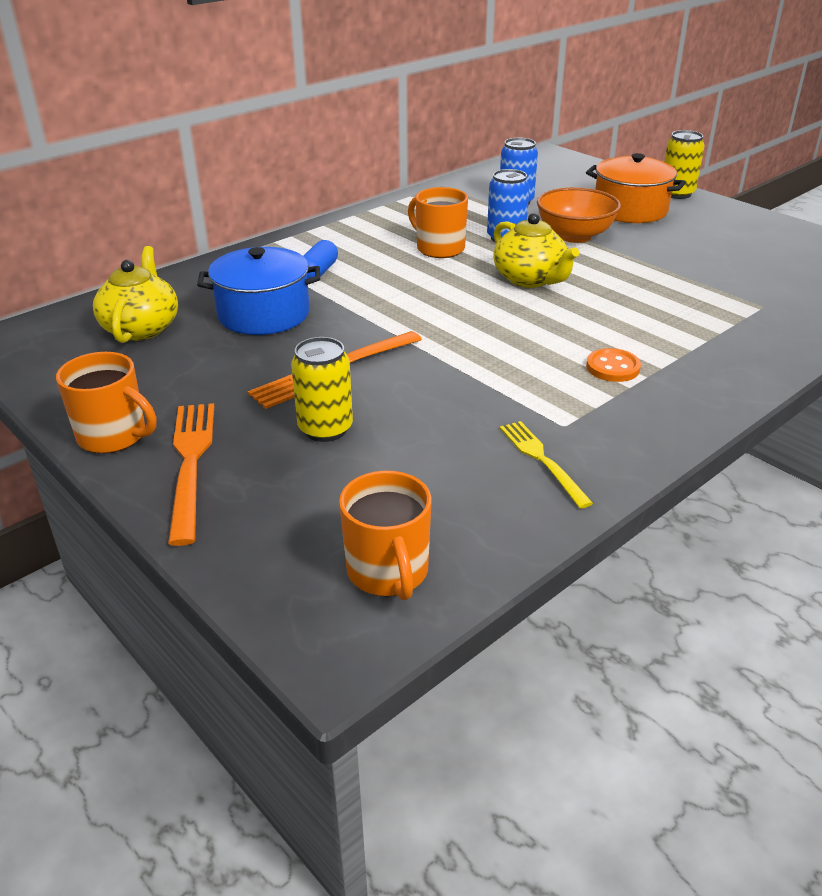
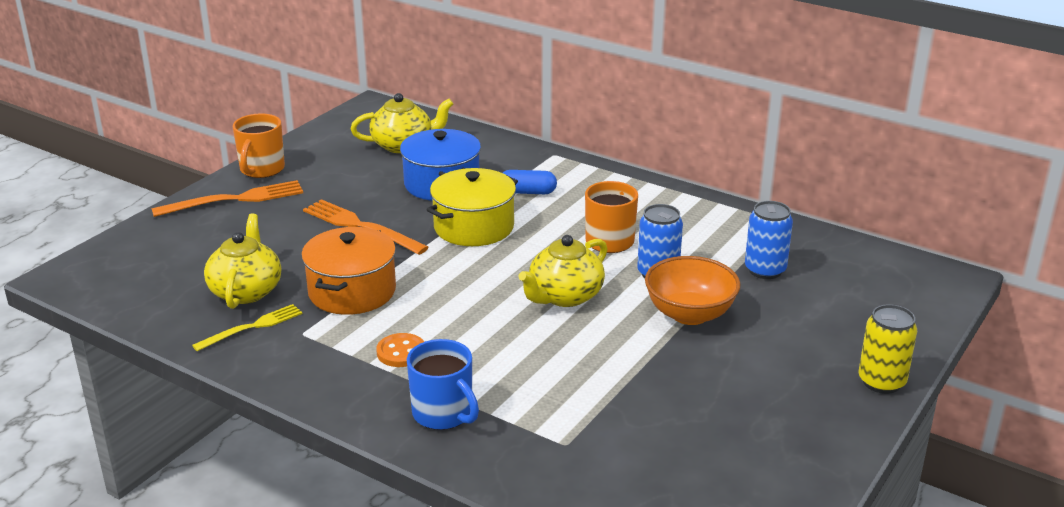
camera: 75 degrees right, 5 degrees down
yellow can [291,337,353,442] -> none
orange mug [339,471,432,601] -> none
orange pot [586,153,686,223] -> orange pot moved to [301,227,396,315]
none -> yellow teapot [204,214,281,309]
none -> blue mug [407,339,479,430]
none -> yellow pot [426,168,518,246]

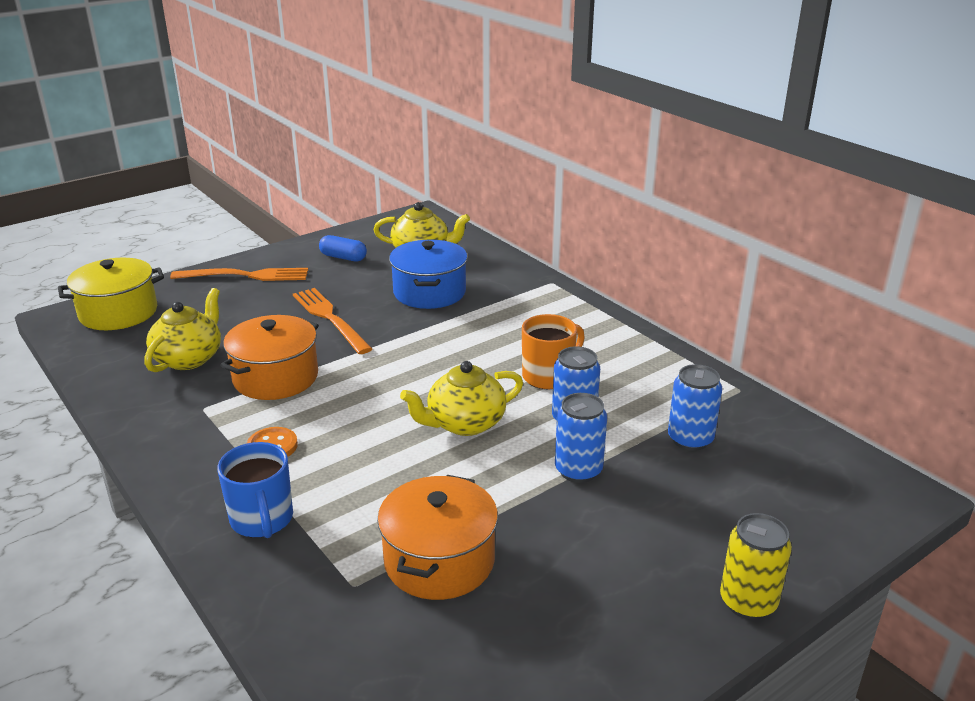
camera: 20 degrees right, 0 degrees up
yellow fork [192,304,303,351] -> none
orange mug [233,113,285,178] -> none
yellow pot [426,168,518,246] -> yellow pot moved to [58,258,164,330]
blue capsule [503,170,557,194] -> blue capsule moved to [319,235,367,262]
orange bowl [645,256,741,325] -> blue can [555,393,607,483]
none -> orange pot [377,475,498,600]

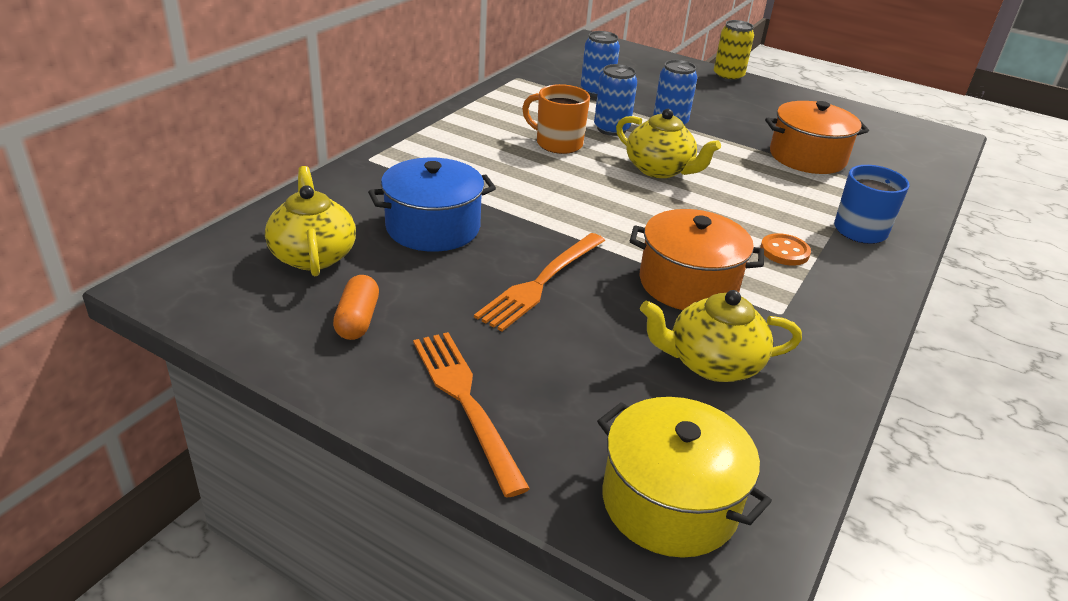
camera: 115 degrees left, 5 degrees up
blue capsule [319,235,367,262] -> orange capsule [333,275,379,340]

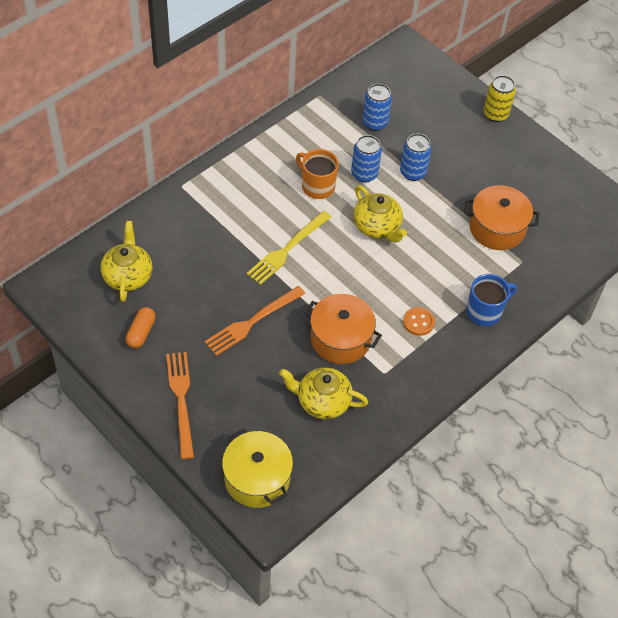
camera: 15 degrees right, 20 degrees up
blue pot [368,157,496,252] -> none
none -> yellow fork [246,211,331,285]

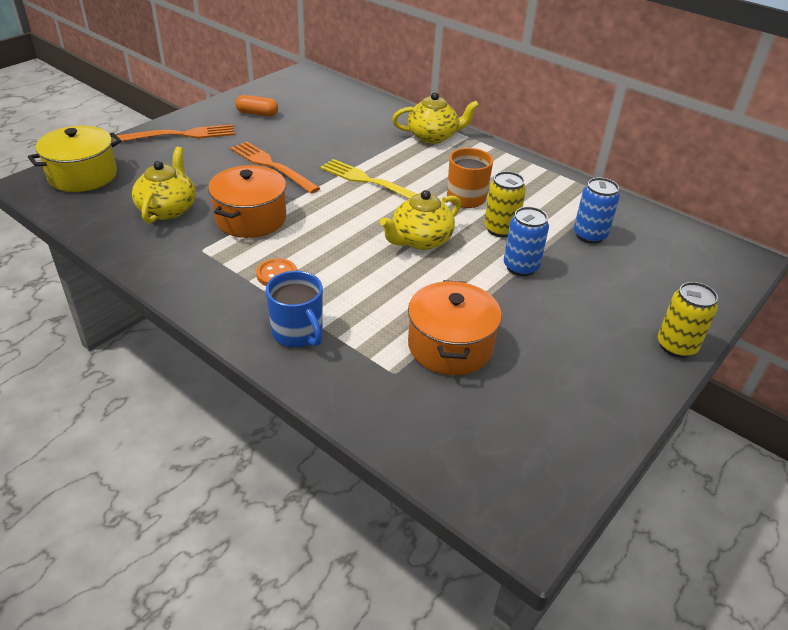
camera: 85 degrees right, 15 degrees down
yellow teapot [101,221,152,302] -> yellow teapot moved to [392,92,479,144]
blue can [351,135,382,183] -> yellow can [484,171,526,237]

